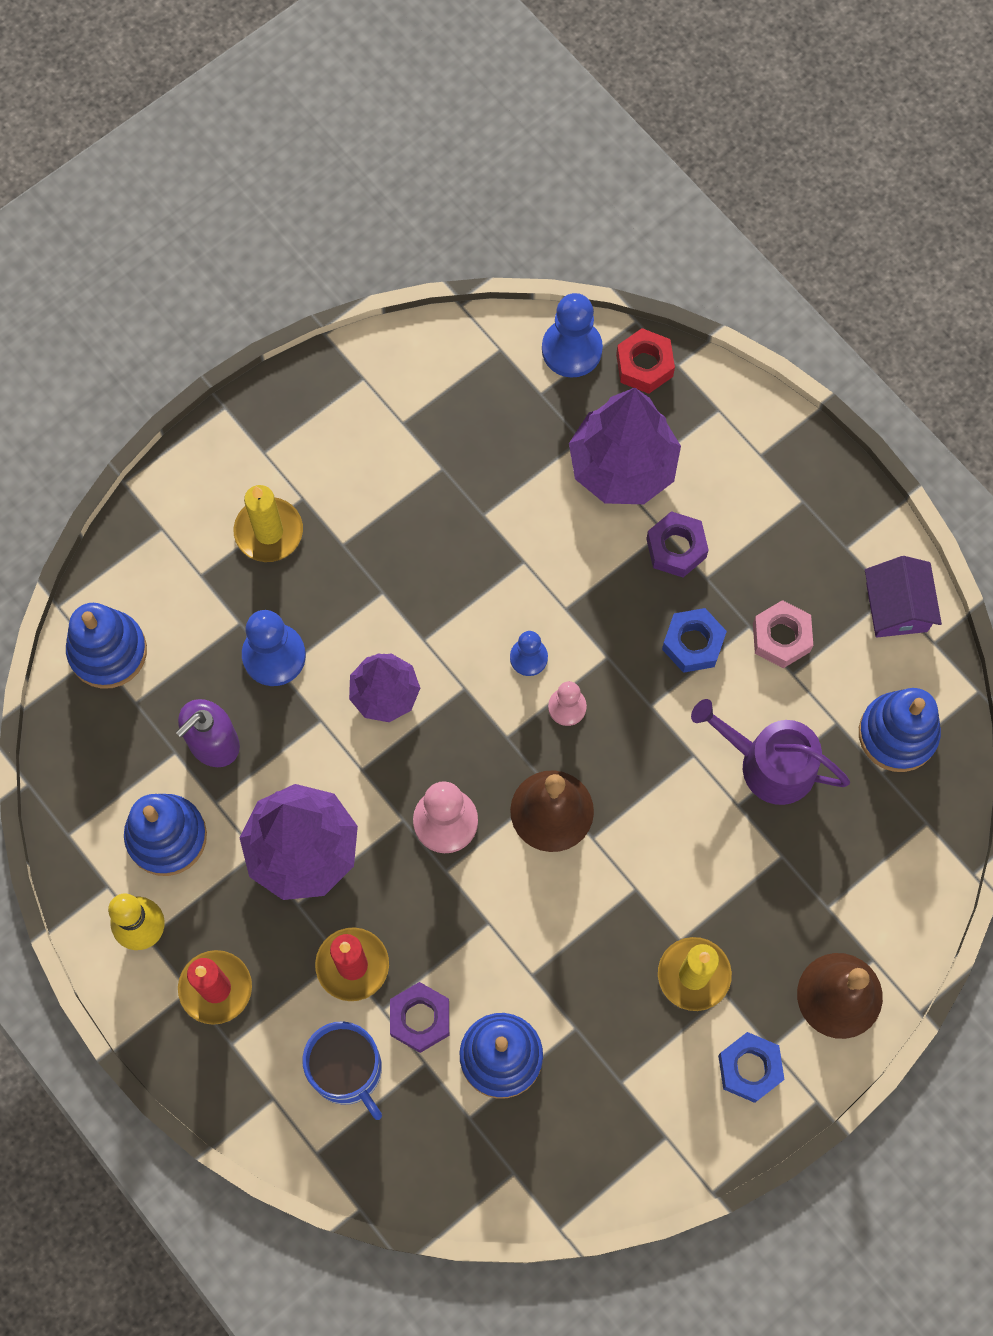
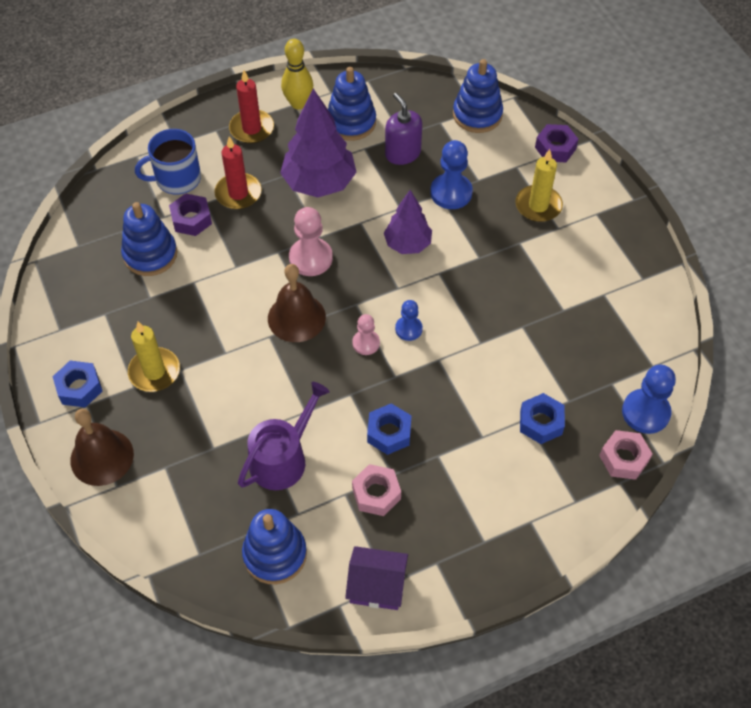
camera: 105 degrees right, 15 degrees down
purple tree [569,388,681,504] -> blue nut [520,393,565,444]
red nut [616,328,675,394] -> pink nut [599,430,652,480]
purple nut [646,511,709,578] -> purple nut moved to [535,124,578,162]

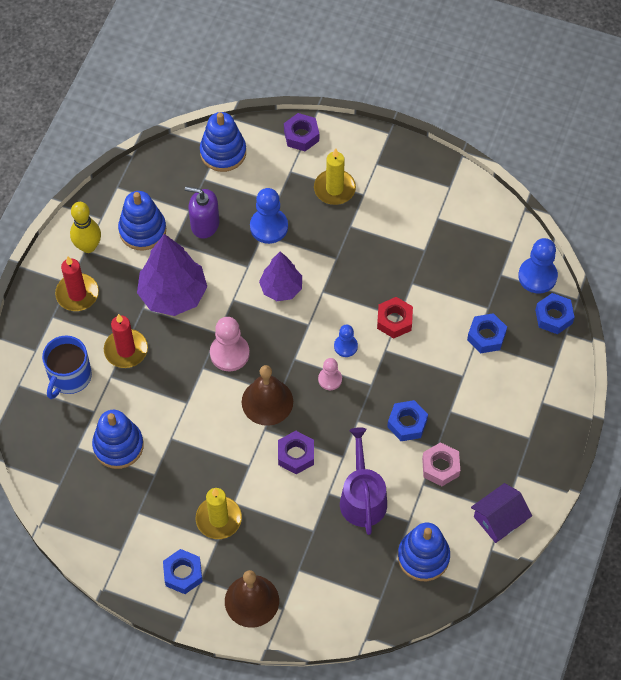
camera: 45 degrees left, 5 degrees up
purple nut [169,193,212,236] -> purple nut moved to [278,431,314,474]
pink nut [599,430,652,480] -> blue nut [535,293,575,334]
none -> red nut [377,297,413,338]

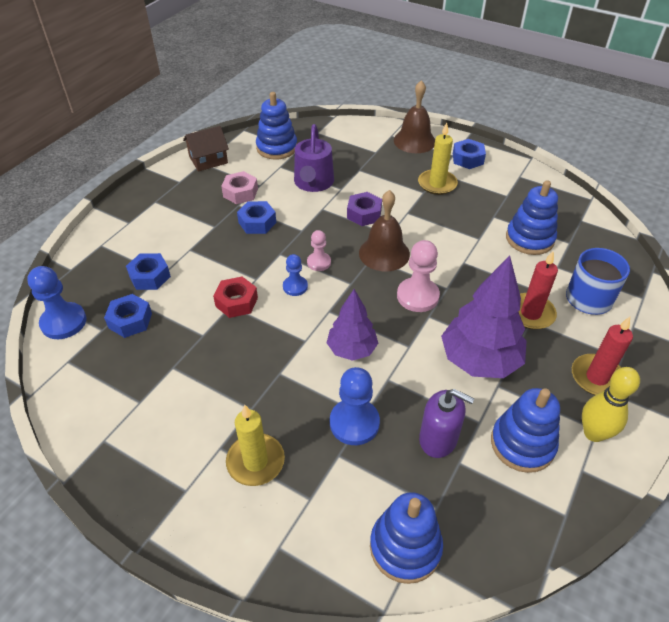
camera: 170 degrees left, 15 degrees down
purple nut [284,113,319,151] -> none
purple house [471,483,532,543] -> brown house [183,126,229,171]
blue nut [535,293,575,334] -> blue nut moved to [104,294,152,338]

